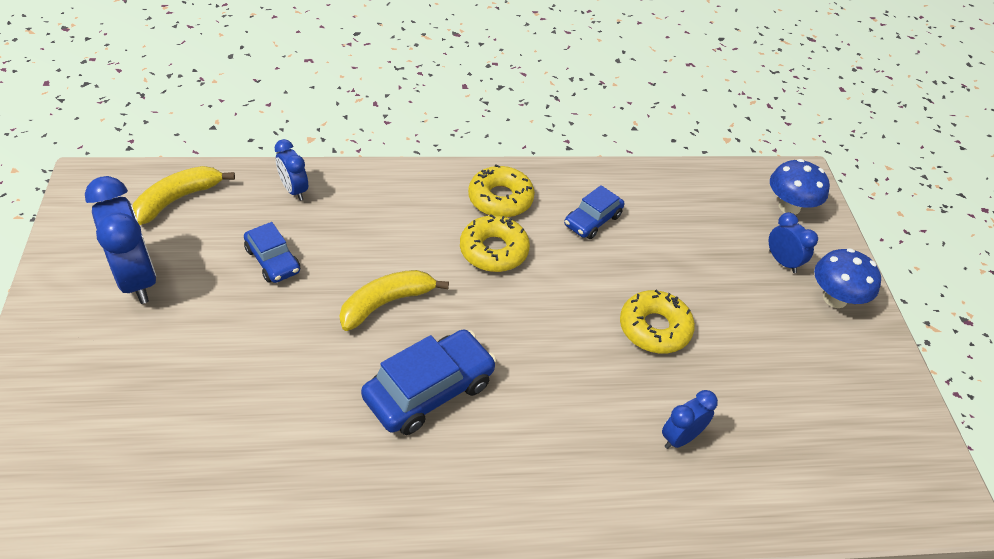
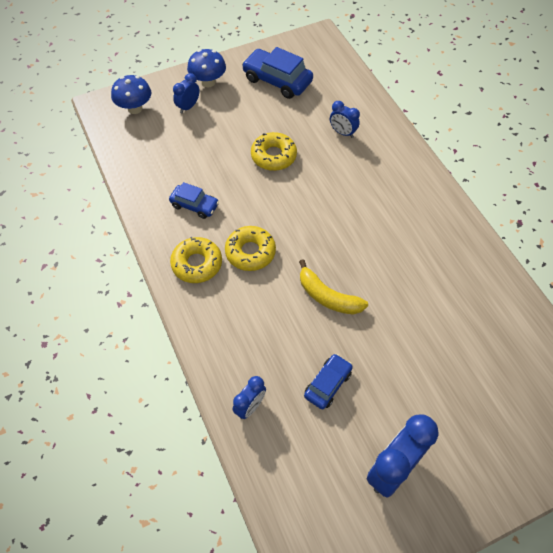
camera: 105 degrees left, 10 degrees up
yellow banana [132,166,235,225] -> none
blue car [361,329,496,435] -> blue car moved to [242,47,313,99]

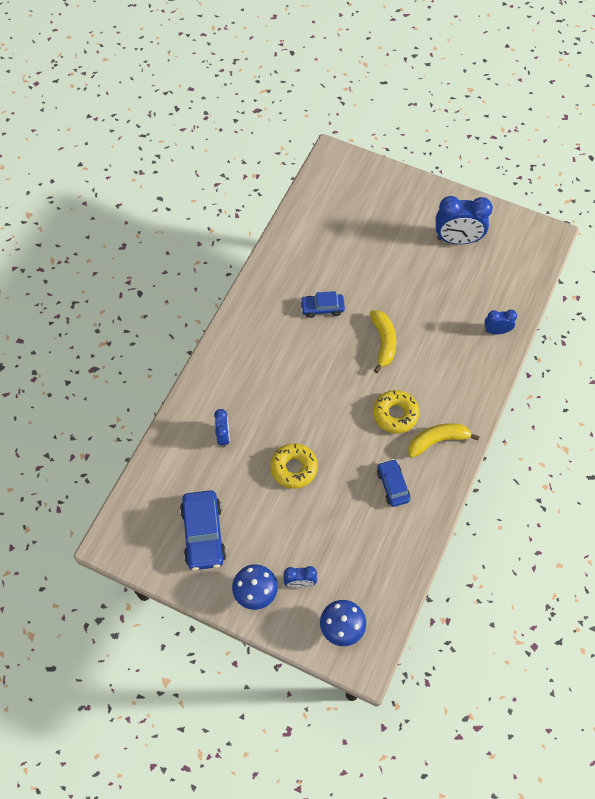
camera: 130 degrees left, 5 degrees up
yellow donut [170,237,222,283] -> yellow banana [408,423,480,458]
blue car [304,354,353,409] -> blue car moved to [300,291,345,318]

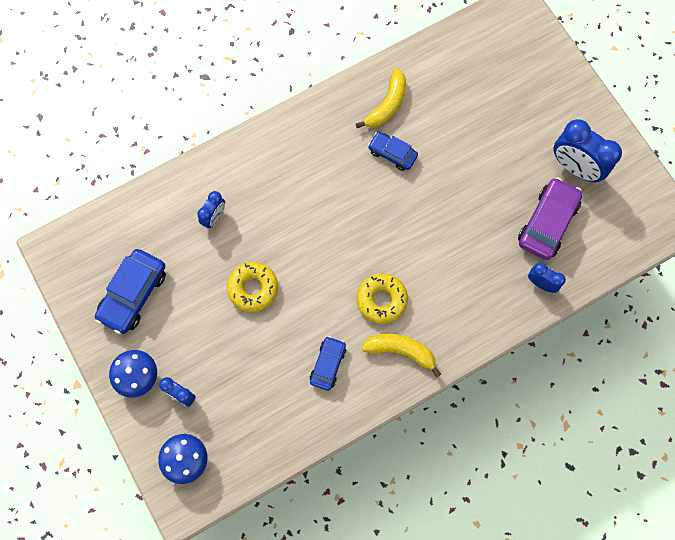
camera: 35 degrees right, 10 degrees up
yellow banana [370,310,396,373] -> yellow banana moved to [356,69,406,128]
none -> purple car [518,178,583,260]

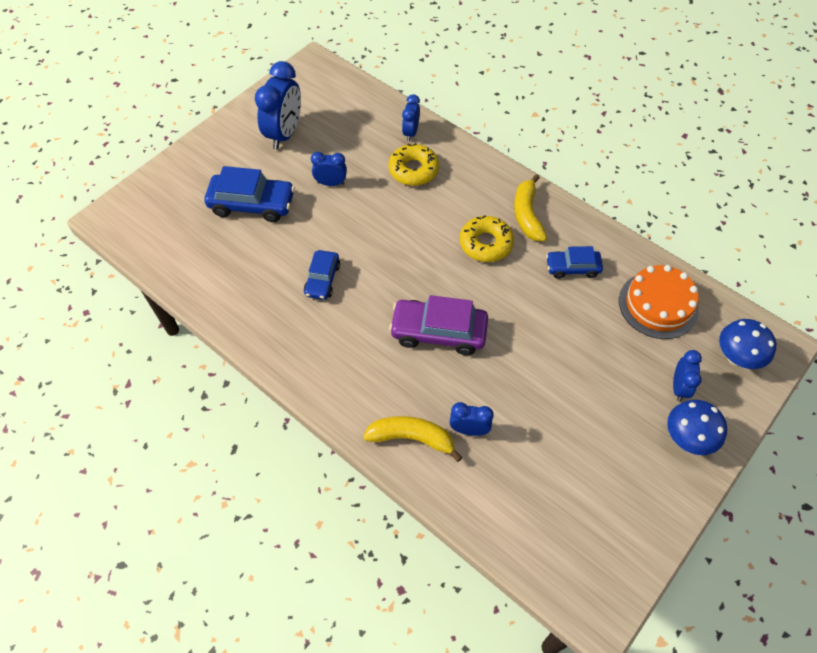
camera: 110 degrees left, 15 degrees down
blue car [95,249,166,334] -> blue car moved to [204,166,295,222]
yellow donut [227,262,278,312] -> yellow donut moved to [388,143,439,186]
yellow banana [356,69,406,128] -> yellow banana moved to [363,416,463,462]
purple car [518,178,583,260] -> purple car moved to [389,295,488,355]
none -> blue clock [311,152,347,186]
none -> orange cake [619,265,699,339]

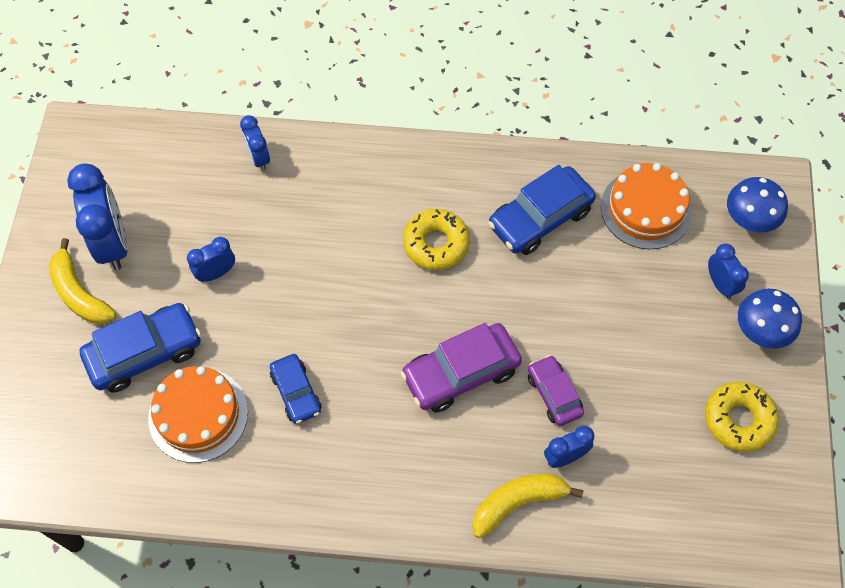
camera: 35 degrees left, 5 degrees up
yellow donut [388,143,439,186] -> yellow donut moved to [705,382,779,452]
yellow banana [514,174,547,241] -> yellow banana moved to [49,238,116,324]
blue car [546,246,603,279] -> blue car [488,165,596,255], size x1.65
none -> orange cake [148,366,248,463]
none -> purple car [528,355,584,426]

